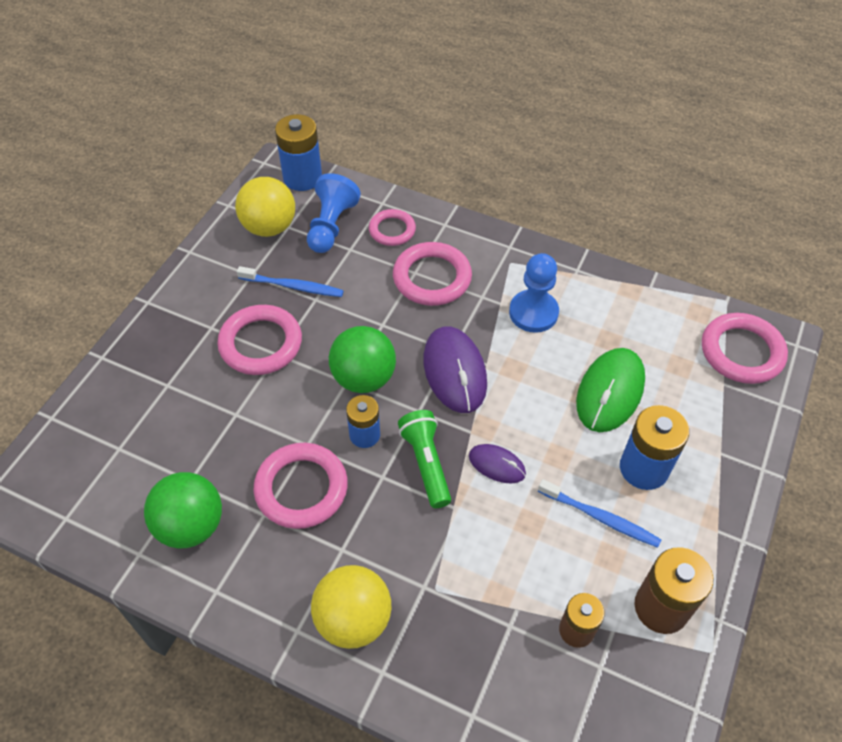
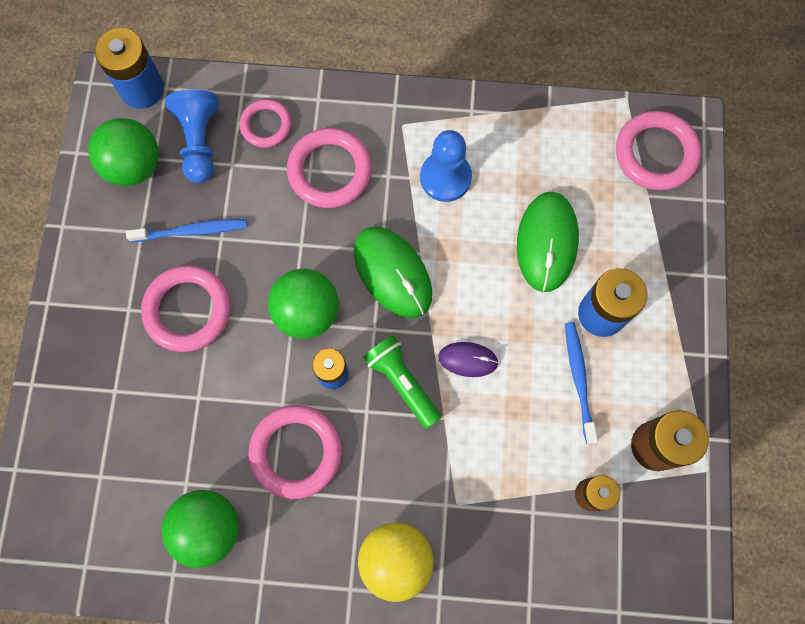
camera: 20 degrees left, 20 degrees up
yellow ball [235,177,295,237] -> green ball [88,118,159,186]
purple mouse [423,326,487,413] -> green mouse [354,227,432,318]
blue toothbrush [538,479,662,548] -> blue toothbrush turned 105 degrees counterclockwise [565,322,598,444]

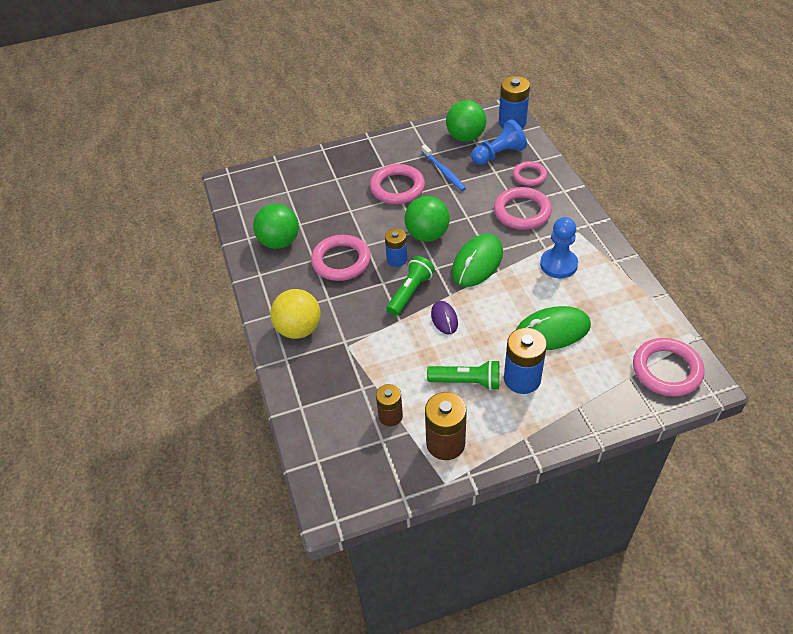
camera: 70 degrees right, 25 degrees down
blue toothbrush [565,322,598,444] -> green flashlight [427,360,500,390]

